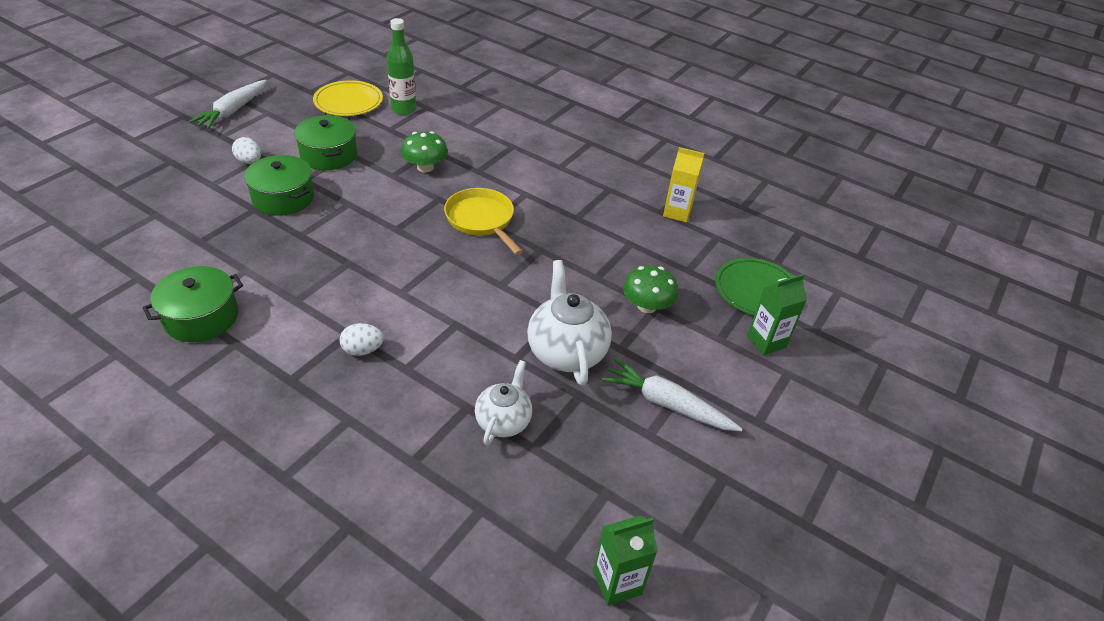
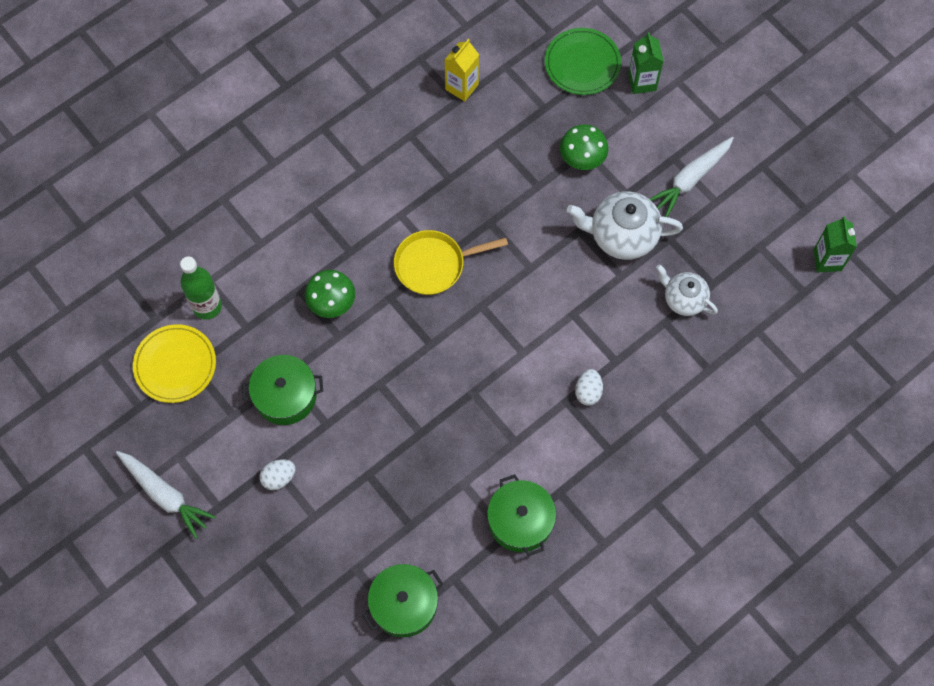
camera: 70 degrees left, 25 degrees up
green pot [244,155,314,216] -> green pot moved to [363,564,443,637]

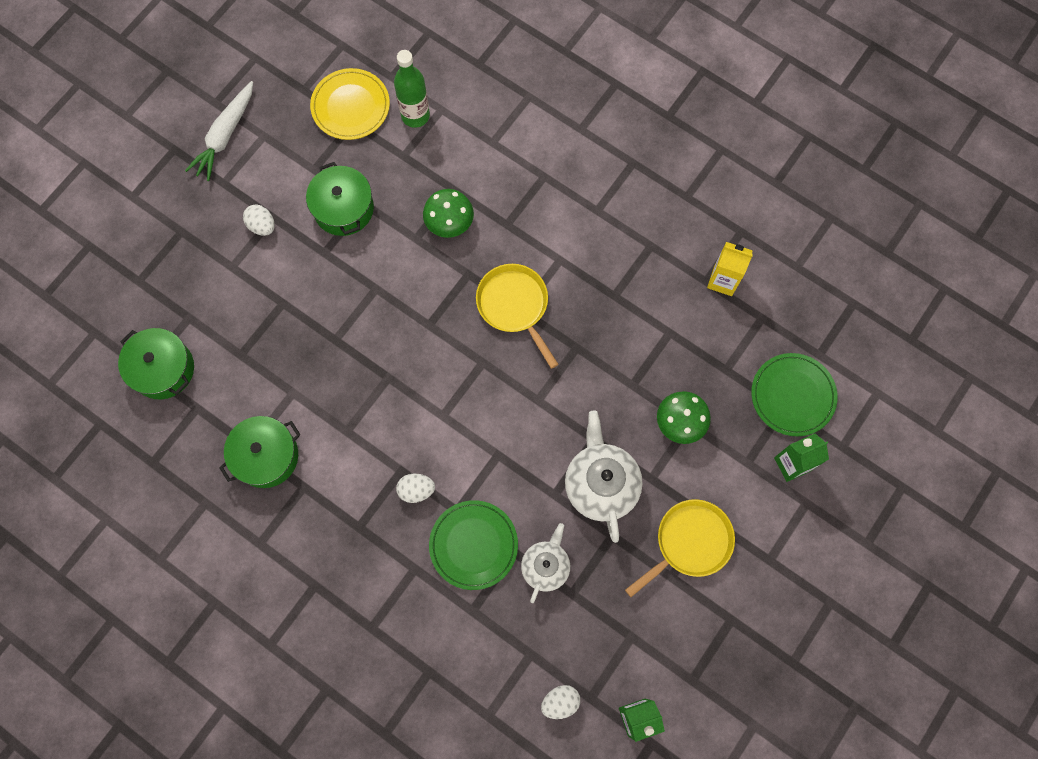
camera: 75 degrees right, 5 degrees up
white carrot [650,137,734,217] -> yellow pan [625,499,735,597]
none -> green plate [429,500,518,590]
none -> white egg [541,685,580,719]

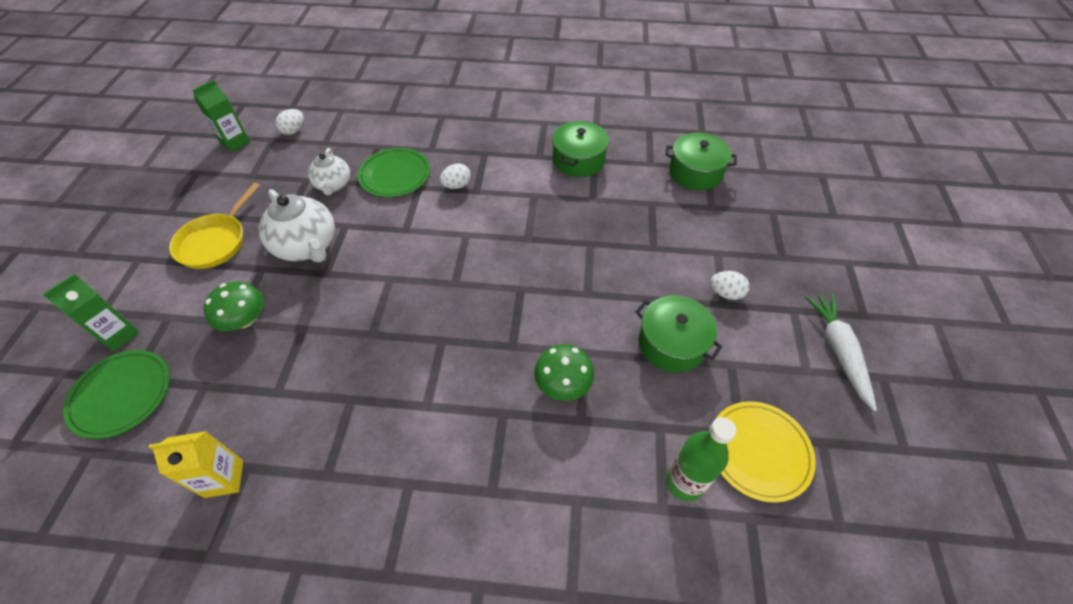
camera: 150 degrees right, 20 degrees down
yellow pan [476,264,559,369] -> none

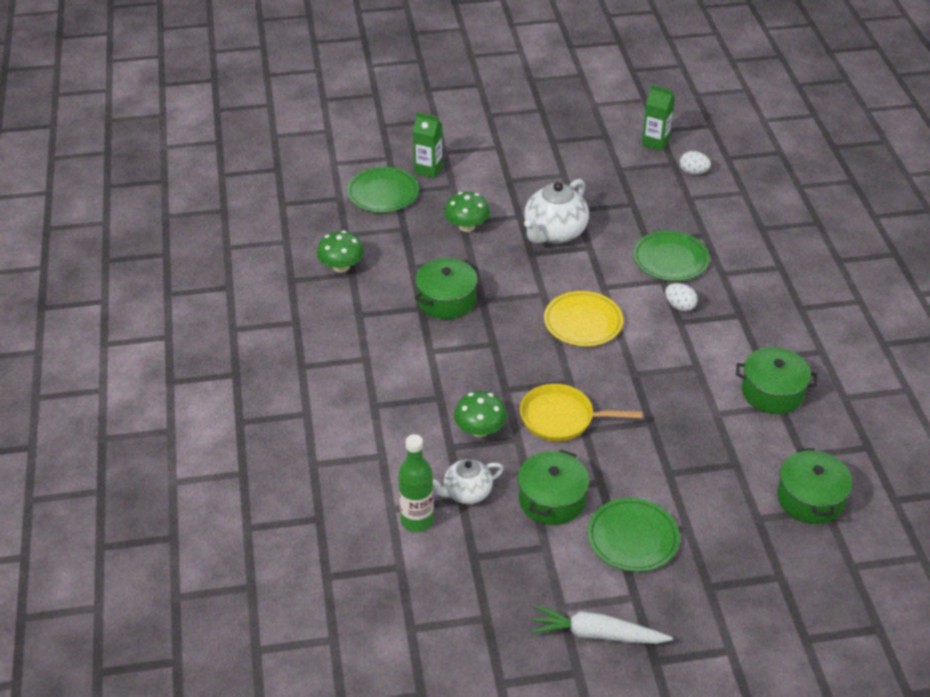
camera: 75 degrees right, 10 degrees down
yellow carton [149,431,243,498] -> green mushroom [317,231,364,272]
yellow pan [169,182,260,269] -> yellow pan moved to [520,384,642,441]
white teapot [308,148,350,195] -> white teapot moved to [433,459,504,504]
white egg [710,271,750,300] -> green plate [588,498,680,572]
yellow plate [716,401,816,503] -> yellow plate moved to [544,291,623,346]
white carrot [805,293,877,411] -> white carrot turned 150 degrees counterclockwise [531,606,673,644]
none -> green pot [415,258,478,319]

